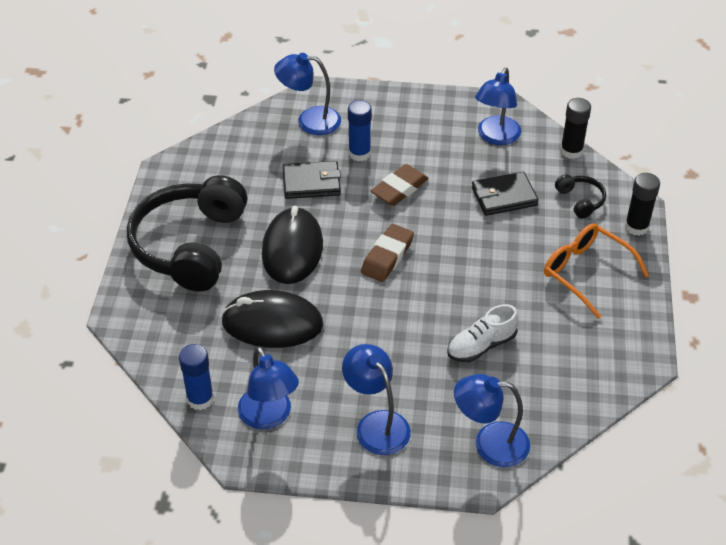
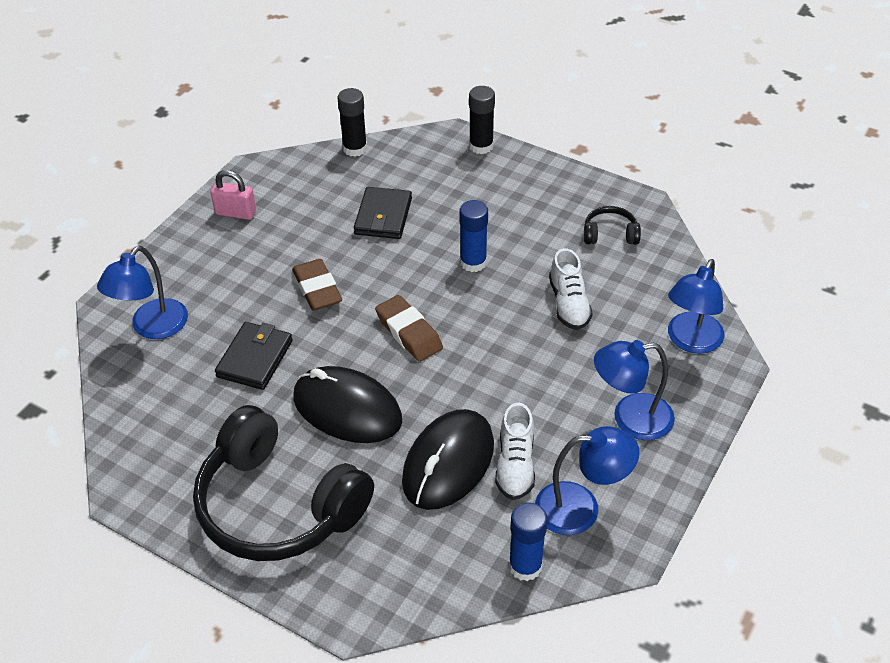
camera: 65 degrees left, 0 degrees up
blue glue stick [348,100,372,161] -> blue glue stick moved to [459,200,488,272]
blue lamp [475,68,521,145] -> none
orange glasses [544,223,649,319] -> none
black headphones [555,174,606,219] -> black headphones moved to [584,206,641,244]
none -> pink padlock [210,170,256,220]
none -> white shoe [495,402,535,500]

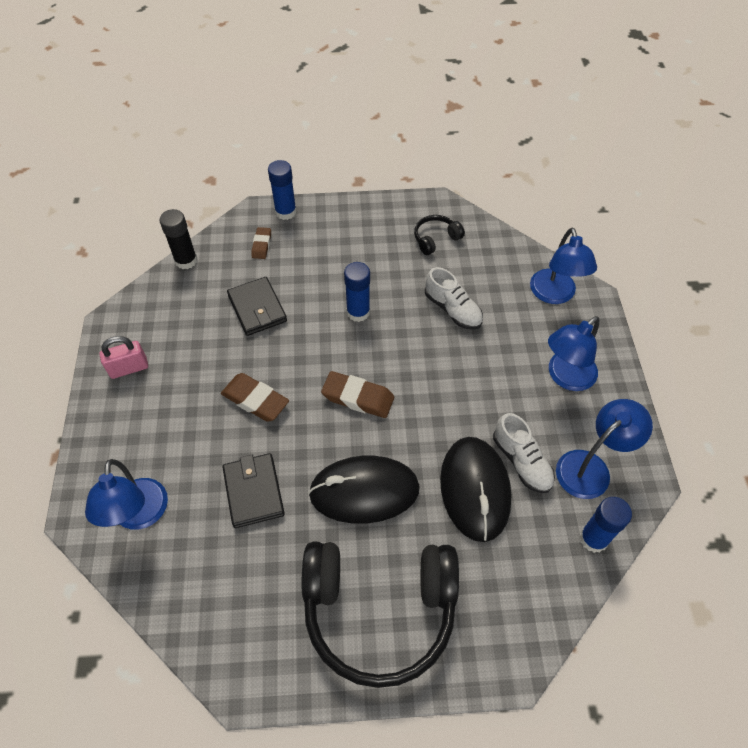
camera: 35 degrees left, 10 degrees up
black glue stick [469,86,495,154] -> blue glue stick [268,160,297,220]
none -> brown eraser [251,227,271,259]

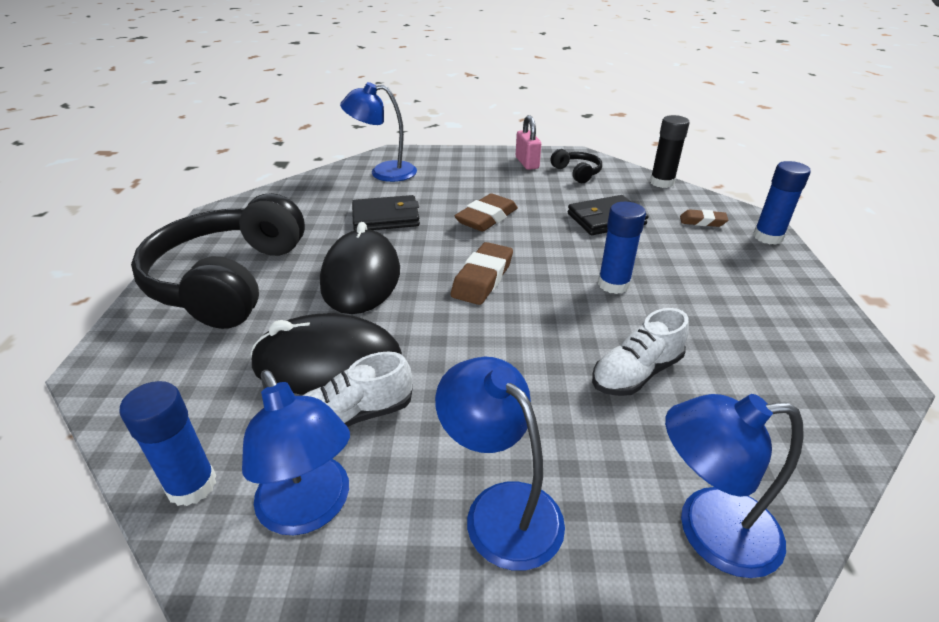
camera: 95 degrees right, 20 degrees down
black headphones [414,215,465,255] -> black headphones moved to [550,149,602,183]

